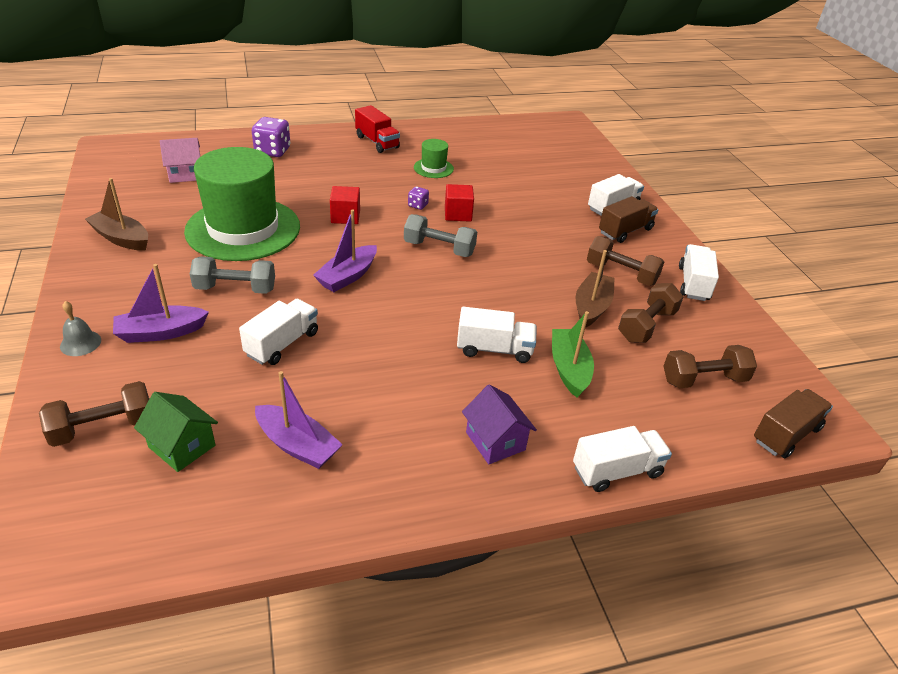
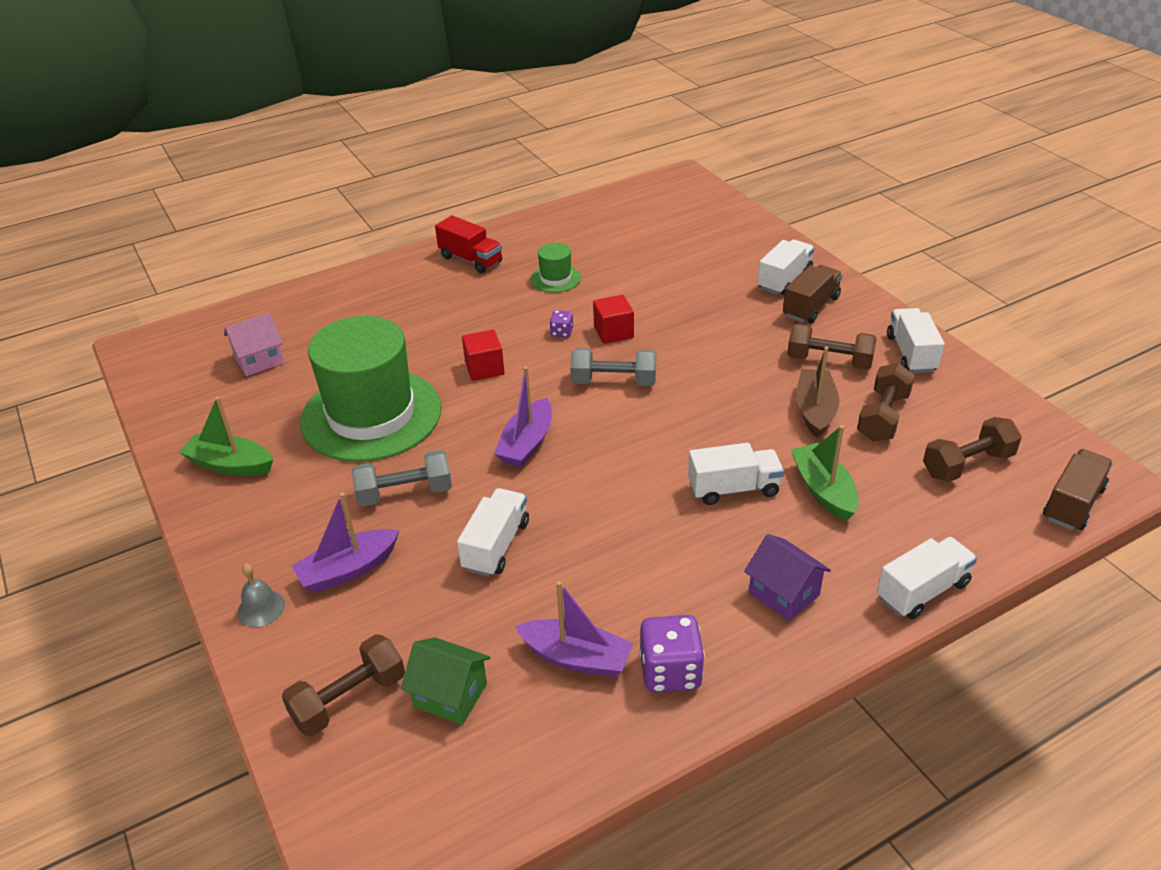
camera: 10 degrees left, 0 degrees up
brown boat [85,178,148,251] -> green boat [179,397,273,476]
purple dice [252,117,290,157] -> purple dice moved to [639,615,705,693]

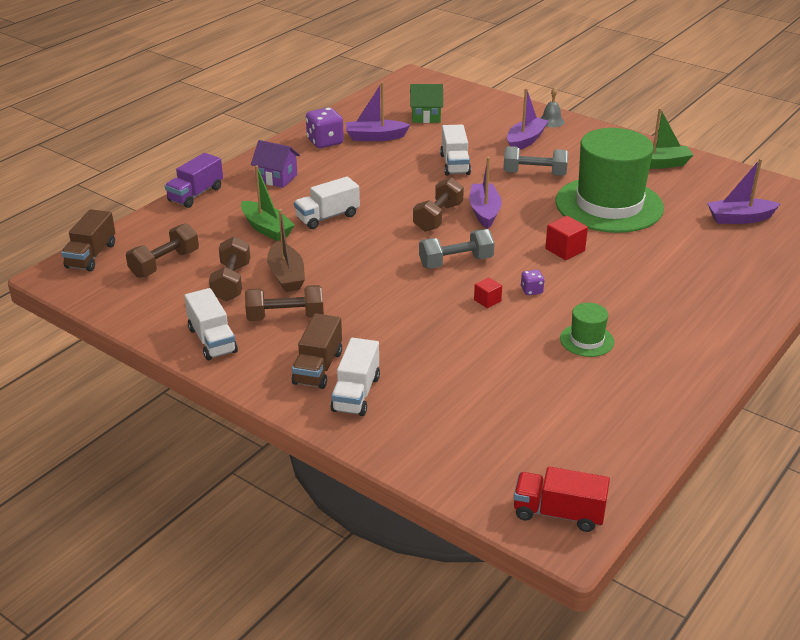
camera: 155 degrees right, 5 degrees down
pink house [224,313,284,376] -> purple boat [707,159,780,224]
brown dumbbell [282,634,405,736] -> brown dumbbell moved to [413,177,464,232]
grey dumbbell [352,450,452,507] -> grey dumbbell turned 45 degrees clockwise [503,146,568,176]
red truck [435,215,502,274] -> red truck moved to [514,467,610,532]
red cube [593,295,634,344] -> red cube [474,277,502,308], size x0.64
white truck [877,537,977,619] -> purple truck [165,153,223,208]

